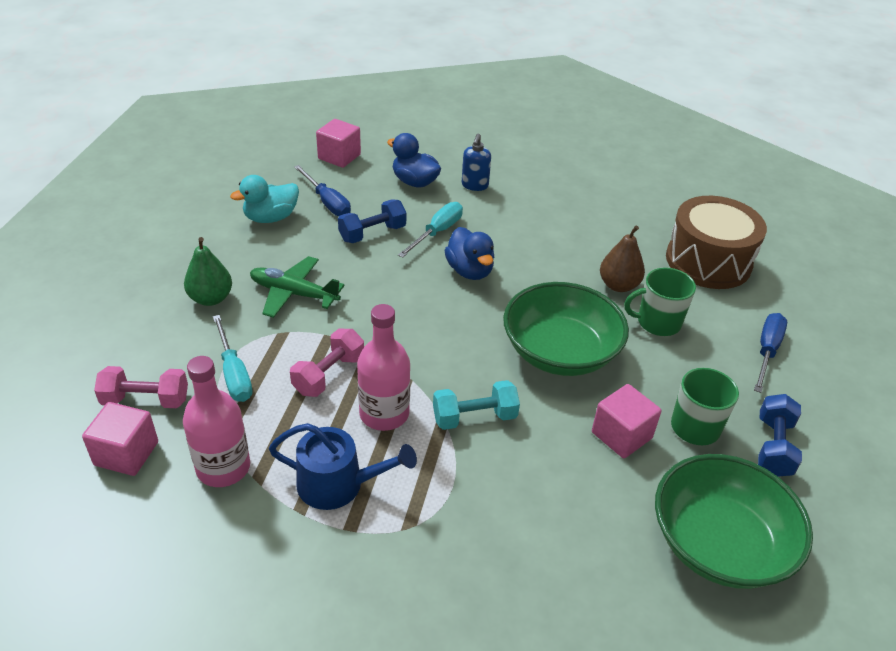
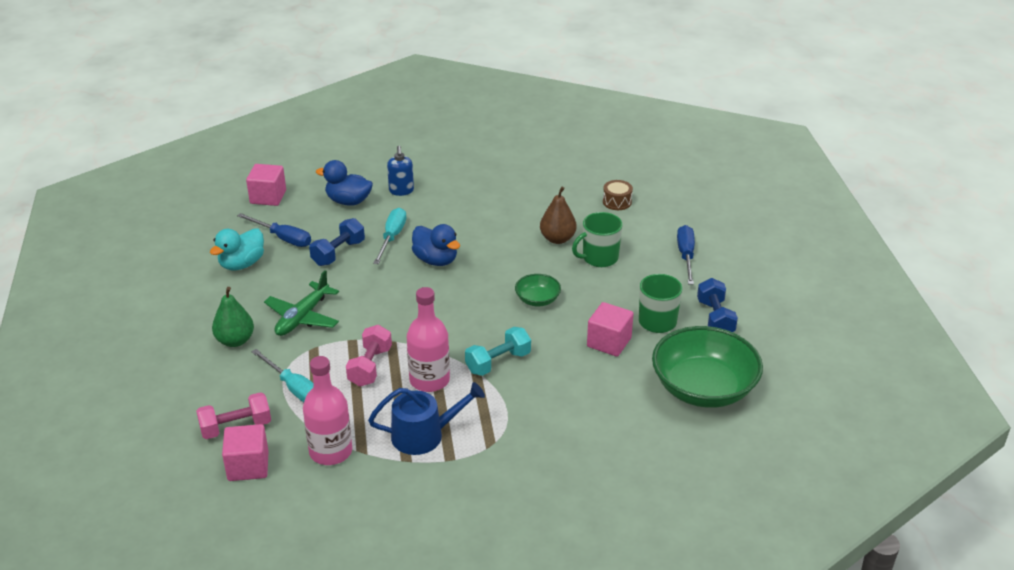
camera: 20 degrees left, 5 degrees down
green plane [250,256,345,318] -> green plane turned 60 degrees counterclockwise [264,270,339,336]
green bowl [503,282,629,376] -> green bowl [515,274,561,306], size x0.46
brown drum [666,196,767,289] -> brown drum [603,180,633,210], size x0.41

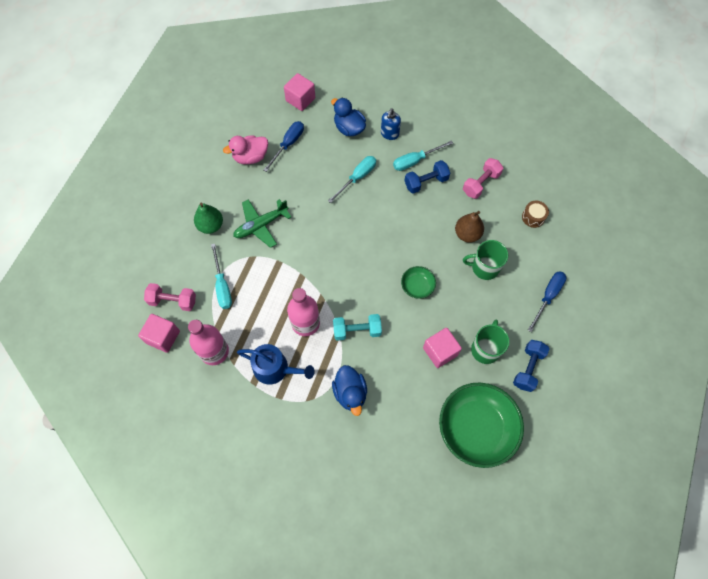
camera: 30 degrees right, 30 degrees up
turquoise duck [210,229,264,270] -> pink duck [223,135,268,164]
blue screwdriver [237,213,311,247] -> blue screwdriver turned 120 degrees counterclockwise [264,121,304,172]
blue dumbbell [309,218,365,266] -> blue dumbbell moved to [405,160,450,194]
pink dumbbell [346,325,392,387] -> pink dumbbell moved to [463,158,503,199]
blue duck [412,224,460,266] -> blue duck moved to [332,365,367,416]
none -> turquoise screwdriver [393,140,453,171]

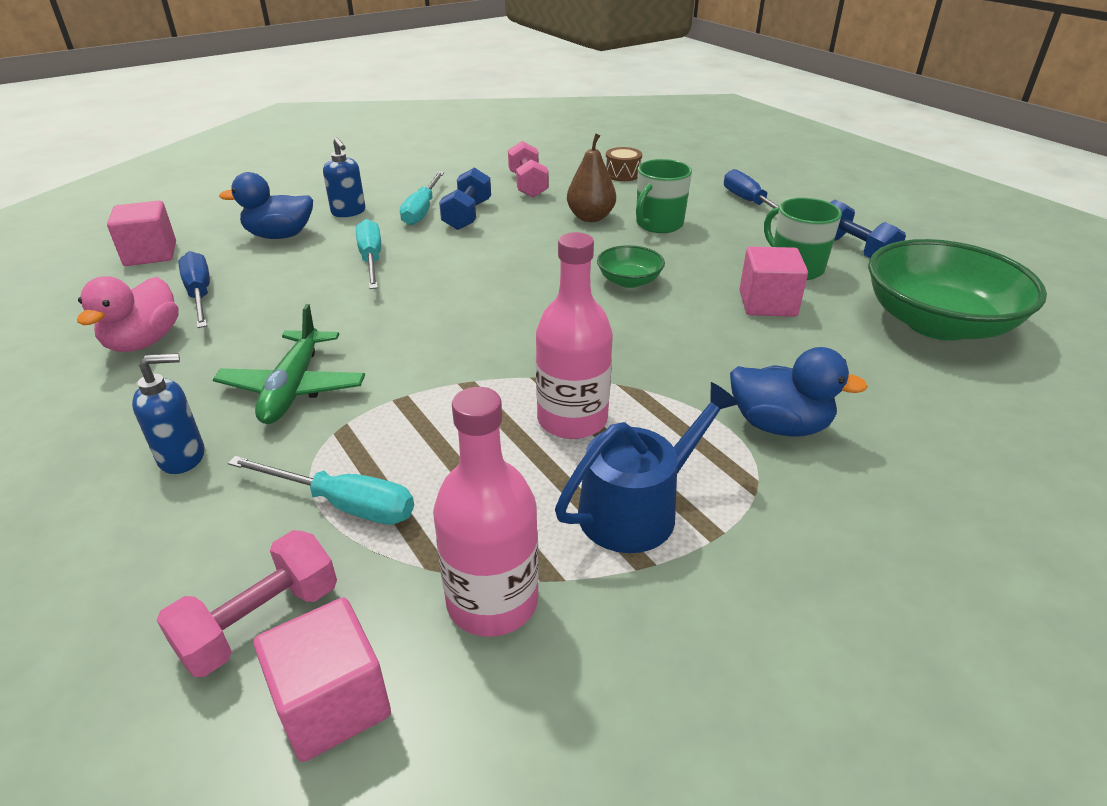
camera: 55 degrees left, 30 degrees down
green pear [194,203,223,234] -> blue soap dispenser [132,353,205,474]
turquoise dumbbell [333,314,382,341] -> none

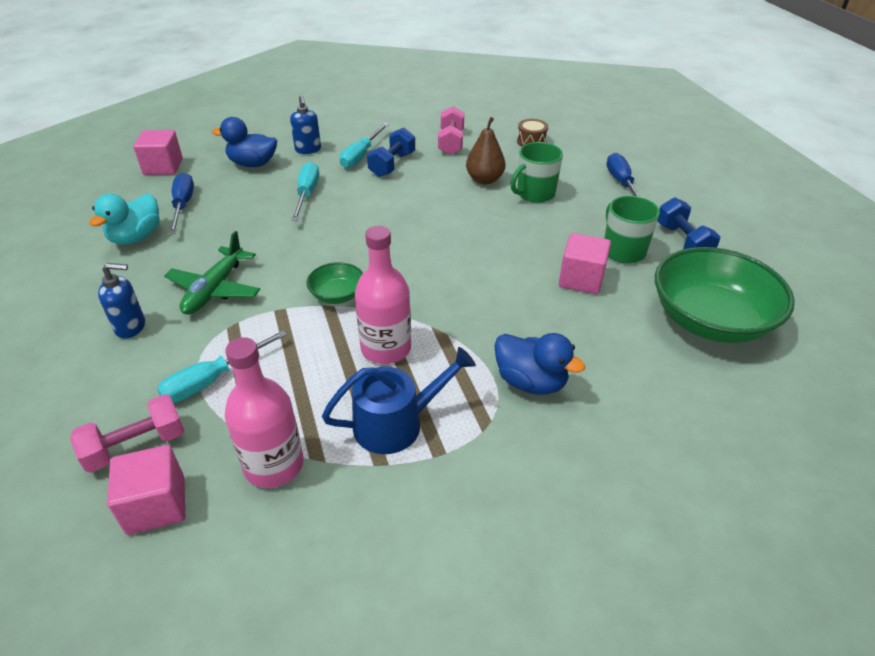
camera: 15 degrees right, 5 degrees up
pink duck [77,276,179,352] -> turquoise duck [89,194,160,245]
turquoise screwdriver [228,456,414,525] -> turquoise screwdriver turned 105 degrees clockwise [157,331,287,403]
green bowl [597,245,665,288] -> green bowl moved to [306,262,363,304]

